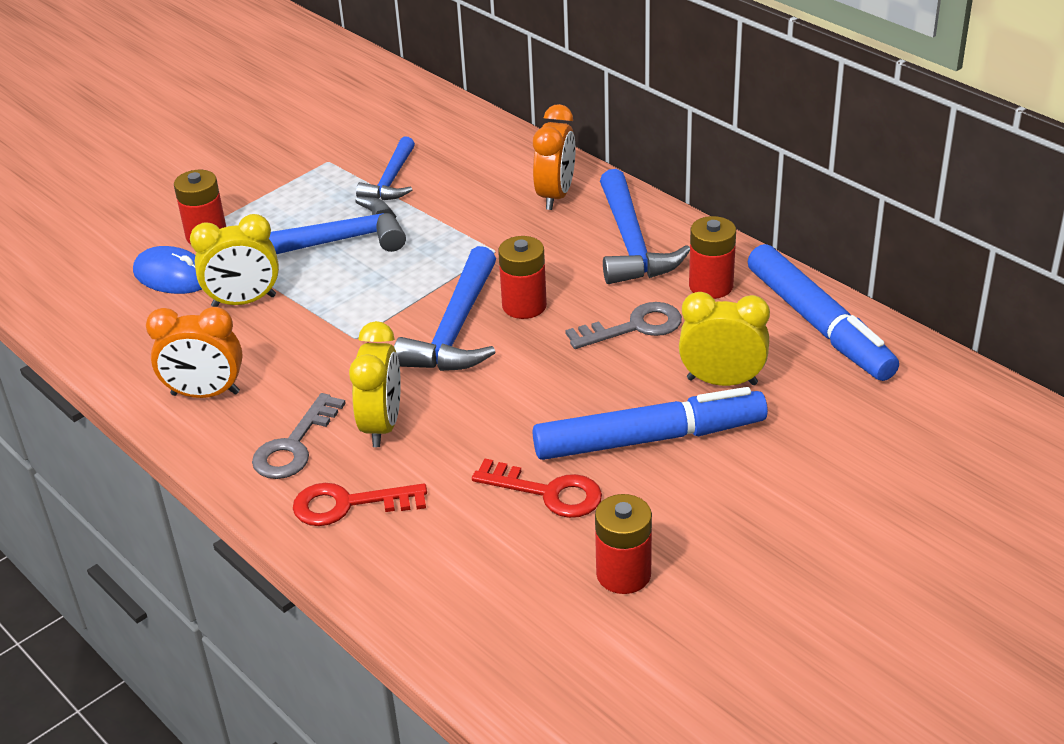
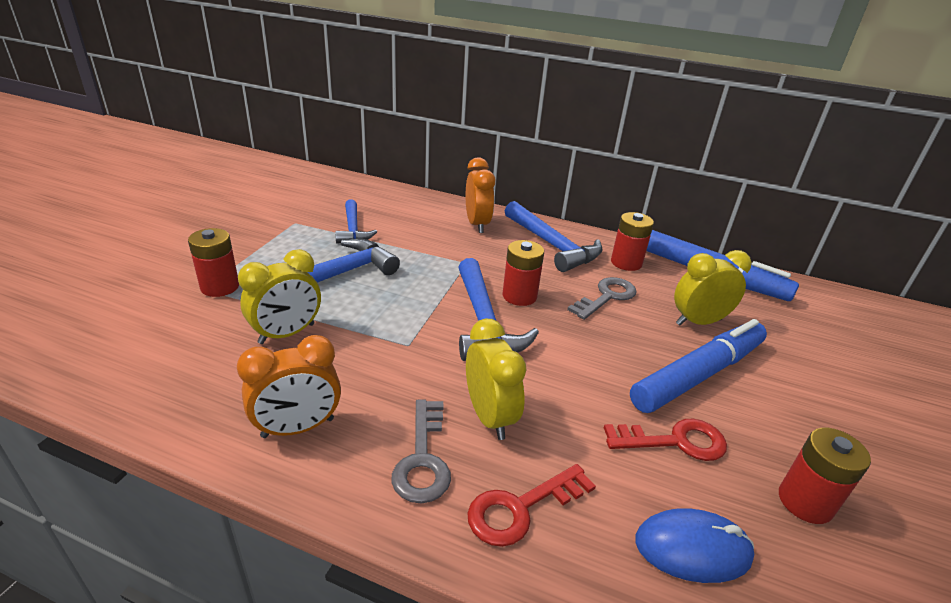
camera: 30 degrees left, 5 degrees down
blue mouse [133,246,202,294] -> blue mouse moved to [635,508,754,583]

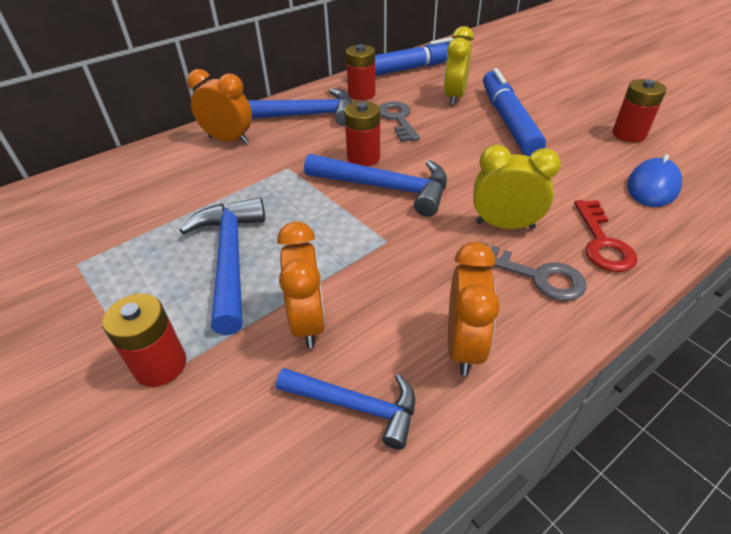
camera: 55 degrees left, 10 degrees up
yellow clock [238,249,321,344] -> orange clock [277,222,326,348]
blue hammer [335,199,377,244] -> blue hammer moved to [276,368,415,450]
red key [604,419,727,461] -> none

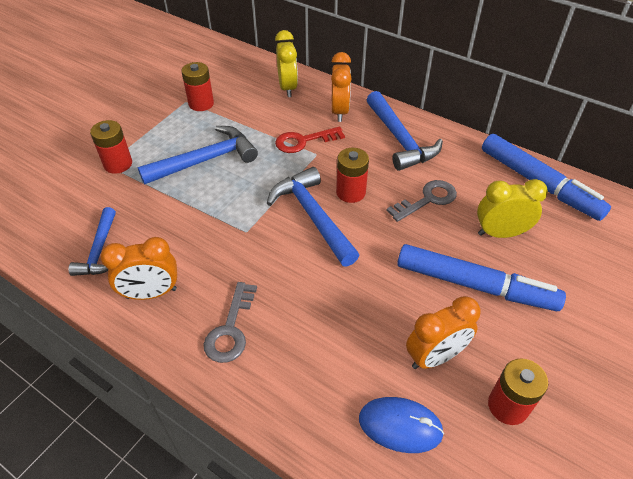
camera: 70 degrees right, 5 degrees up
orange clock [277,222,326,348] -> orange clock moved to [406,296,481,369]
blue hammer [304,154,447,217] -> blue hammer turned 150 degrees clockwise [267,167,359,267]
red battery [346,45,376,100] -> red battery moved to [181,62,214,111]
yellow clock [473,145,561,229] -> yellow clock moved to [275,30,298,97]
blue marker [483,68,546,156] -> blue marker turned 45 degrees clockwise [397,244,566,311]
red key [574,200,637,272] -> red key moved to [275,127,345,153]

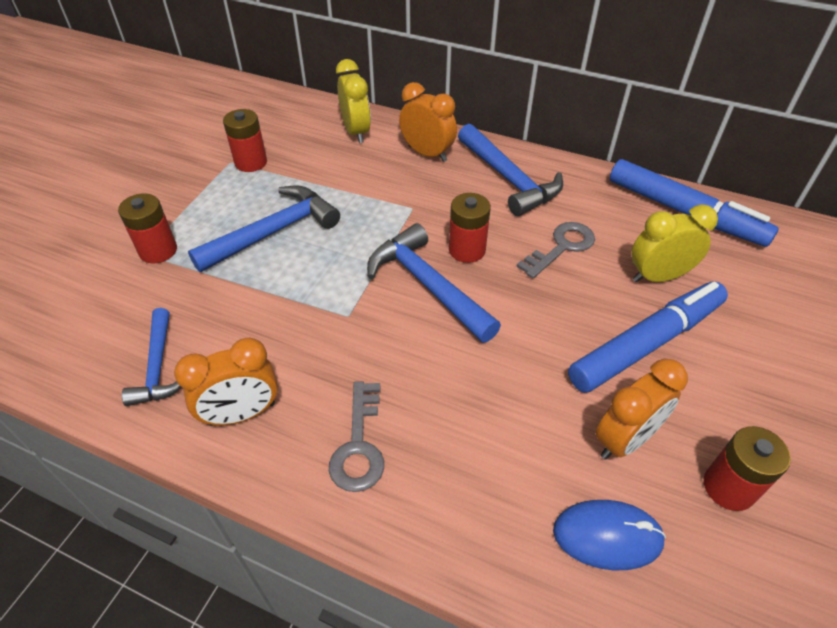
camera: 10 degrees left, 0 degrees up
red key [275,127,345,153] -> none
orange clock [331,52,352,122] -> orange clock turned 45 degrees counterclockwise [399,82,457,162]
blue marker [397,244,566,311] -> blue marker turned 45 degrees counterclockwise [568,281,728,393]

